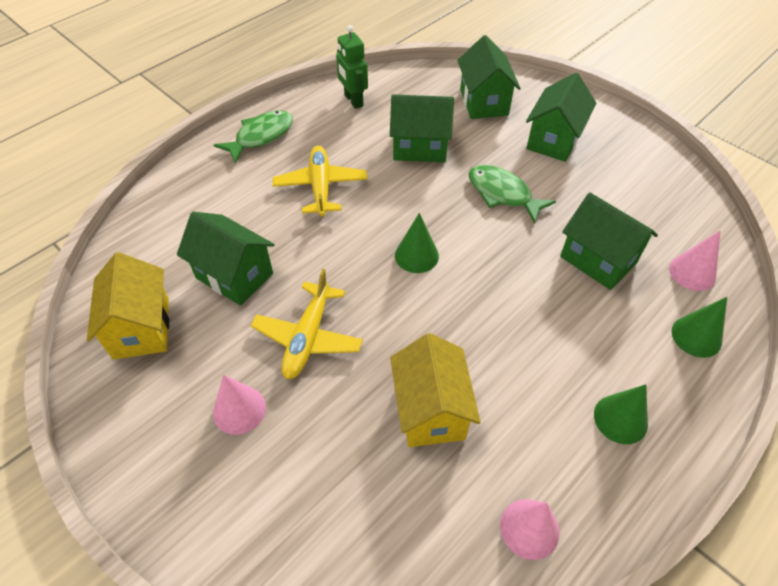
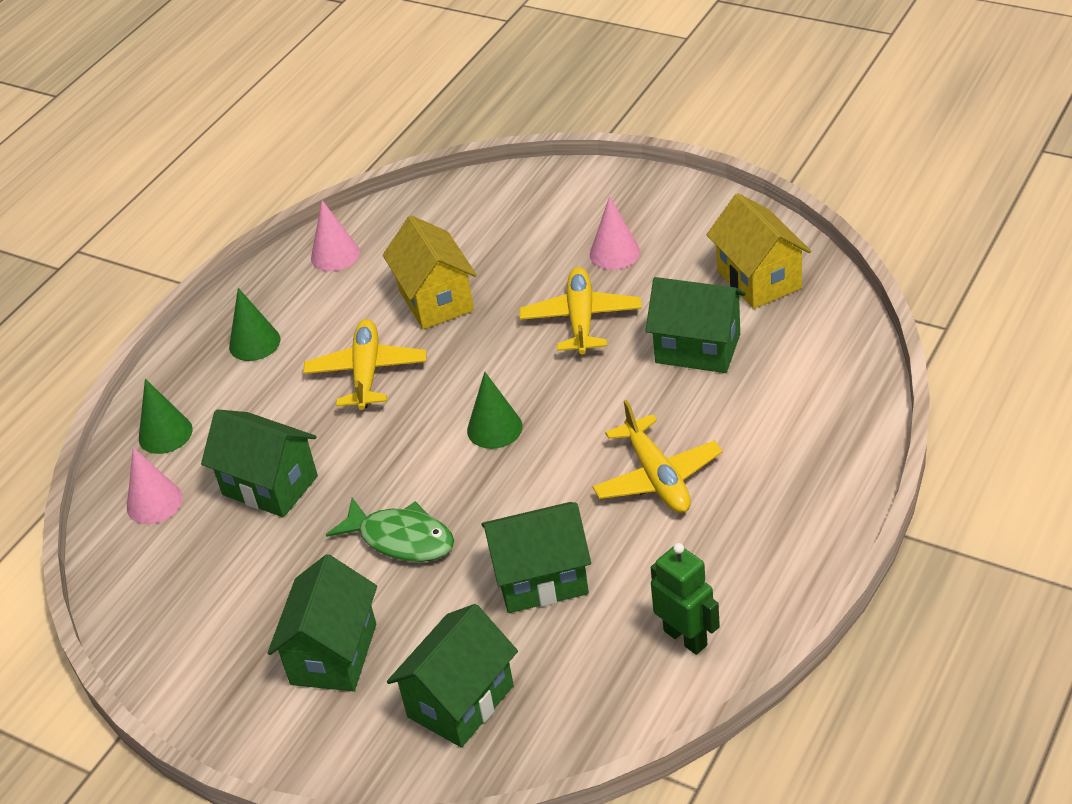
camera: 170 degrees right, 10 degrees down
green fish [214,110,293,163] -> none
green house [457,35,521,119] -> green house turned 60 degrees clockwise [387,604,518,747]
none -> yellow plane [303,319,427,410]

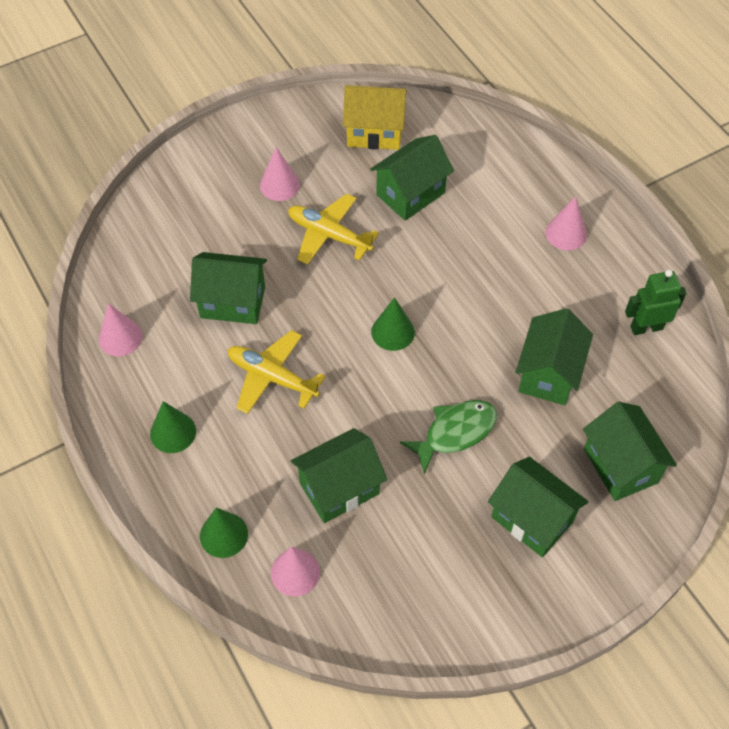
camera: 65 degrees left, 15 degrees up
yellow house [383,215,477,329] -> green house [190,252,267,324]
yellow plane [592,400,722,513] -> none
none -> pink cone [545,196,587,250]

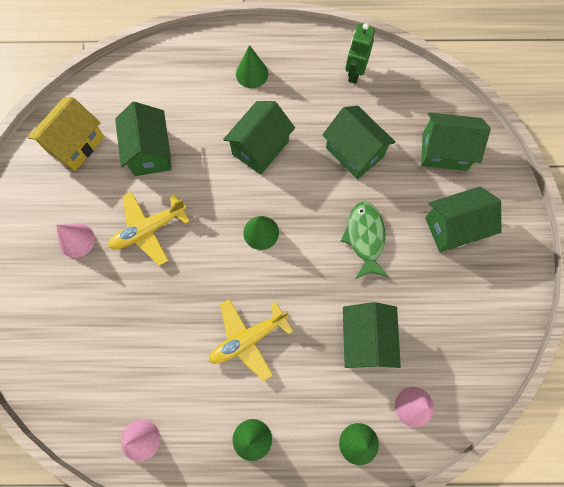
camera: 60 degrees left, 15 degrees up
green house [190,252,267,324] -> green house moved to [223,101,295,175]
pink cone [545,196,587,250] -> green cone [236,45,268,88]

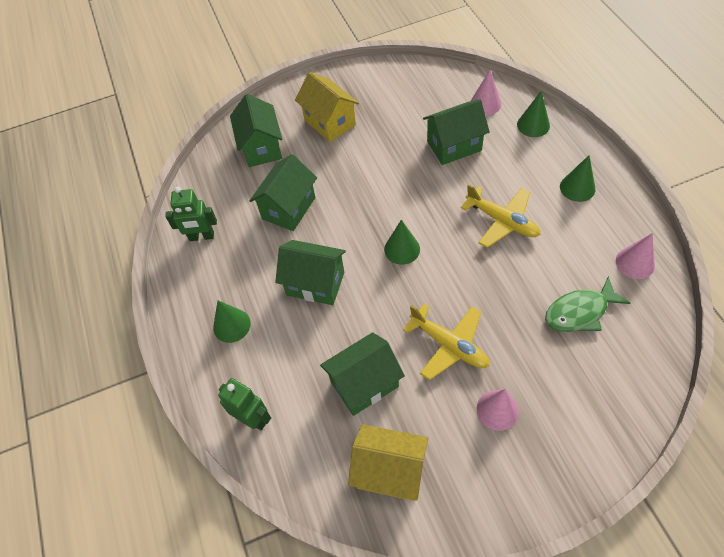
camera: 105 degrees left, 15 degrees down
green fish [341,201,389,279] -> green fish moved to [545,276,630,332]
green house [425,187,501,252] -> yellow house [295,72,359,142]
none -> green robot [218,378,271,430]

